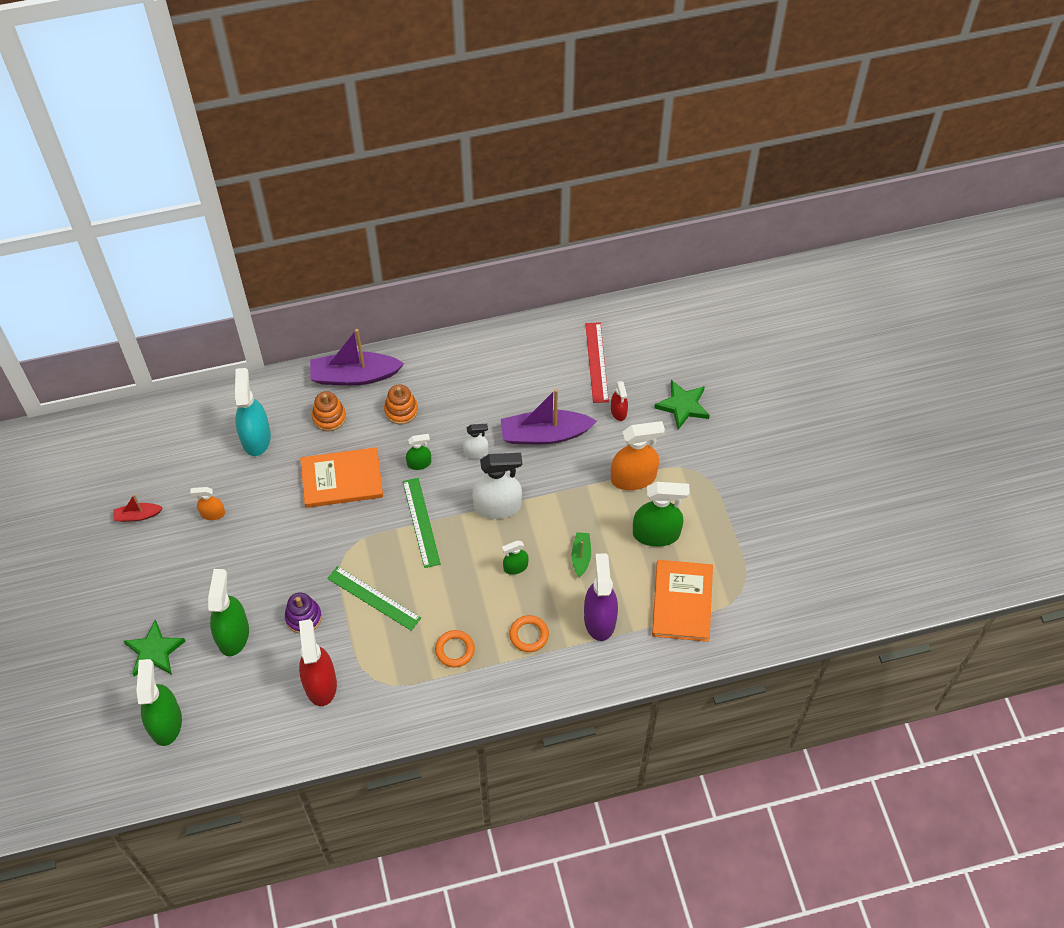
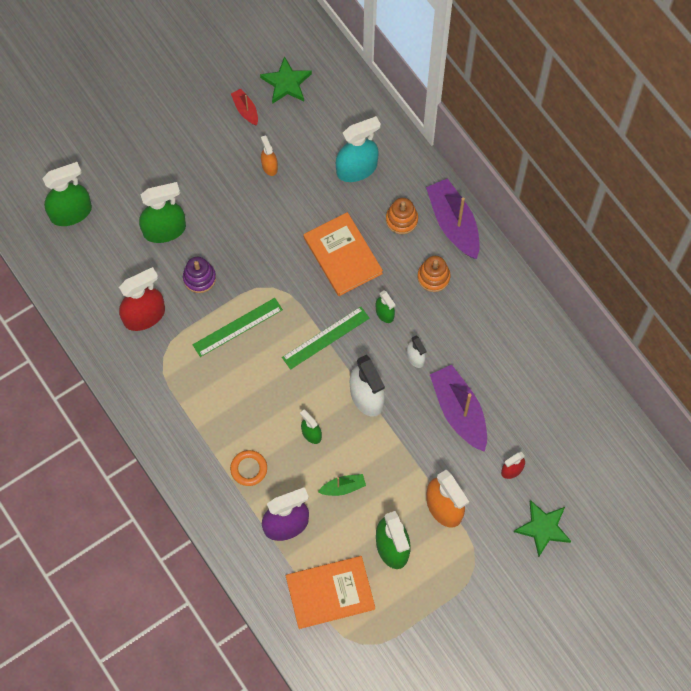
camera: 70 degrees right, 10 degrees up
green star [124,620,186,676] -> green star moved to [260,56,312,104]
green ruler [327,566,421,631] -> green ruler turned 45 degrees clockwise [193,298,283,357]
orange ring [435,630,475,667] -> none
red ruler [585,322,609,403] -> none

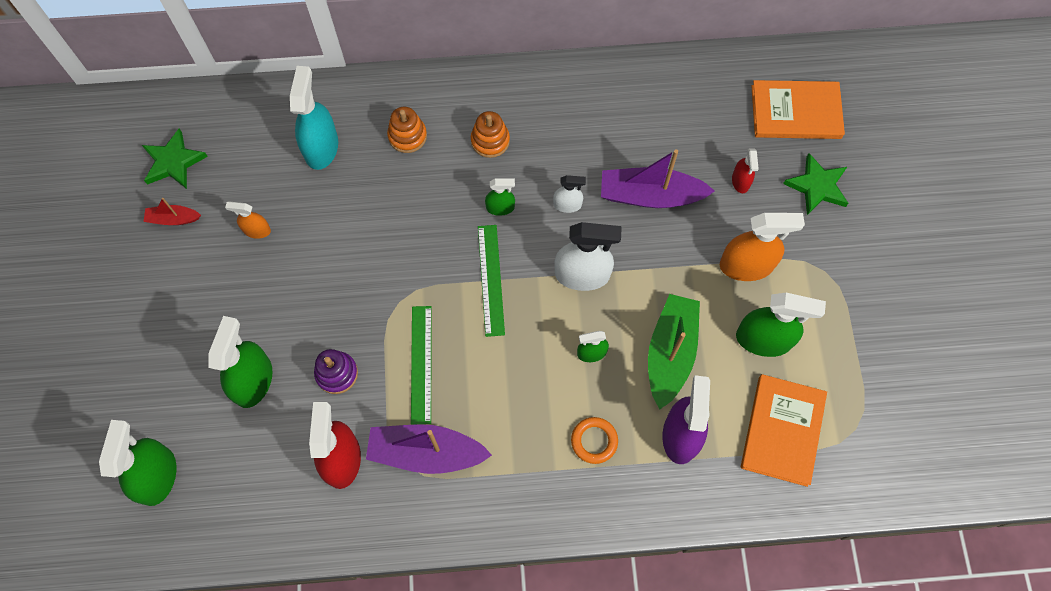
camera: 60 degrees left, 0 degrees up
orange book [304,212,383,296] -> orange book moved to [751,80,845,139]
green boat [318,474,366,496] -> green boat [648,294,700,409], size x2.00
purple boat [426,178,480,259] -> purple boat moved to [366,424,492,474]

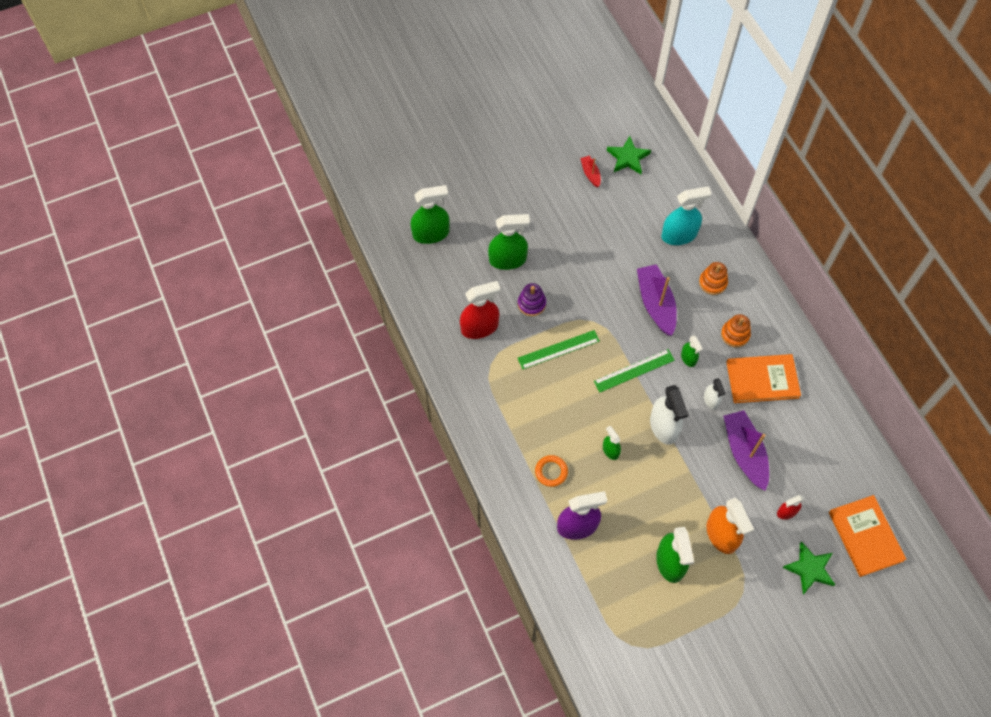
camera: 70 degrees right, 5 degrees down
orange spray bottle [225,201,271,239] -> none
purple boat [366,424,492,474] -> purple boat moved to [637,264,677,336]
green boat [648,294,700,409] -> none
orange book [741,374,827,487] -> orange book moved to [726,354,801,403]

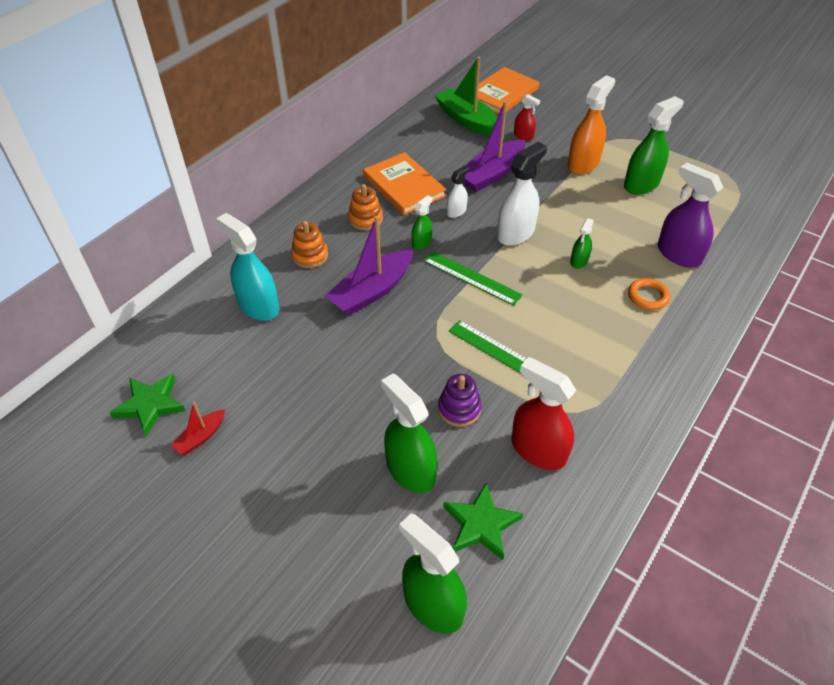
camera: 120 degrees left, 15 degrees down
green star [783,541,835,594] -> green star moved to [444,483,523,560]
none -> green boat [435,57,498,137]

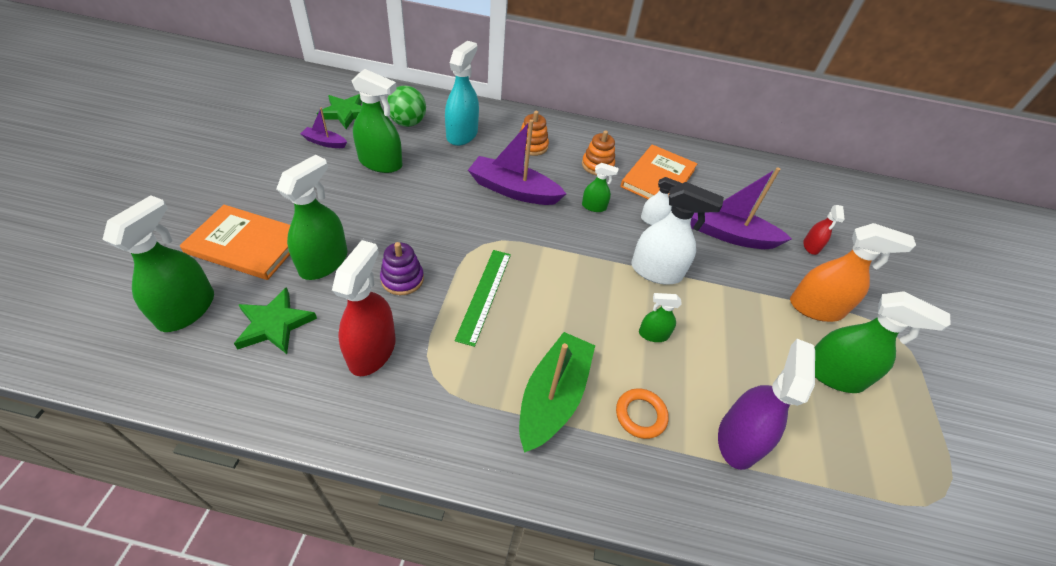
camera: 60 degrees right, 0 degrees up
red boat [170,402,225,455] -> purple boat [300,108,347,148]
green ruler [424,251,523,306] -> none
green boat [435,57,498,137] -> green boat moved to [519,332,595,453]
orange book [477,67,540,115] -> orange book moved to [180,205,290,280]
none -> green spray bottle [351,69,402,173]
none -> green ball [387,86,426,127]

